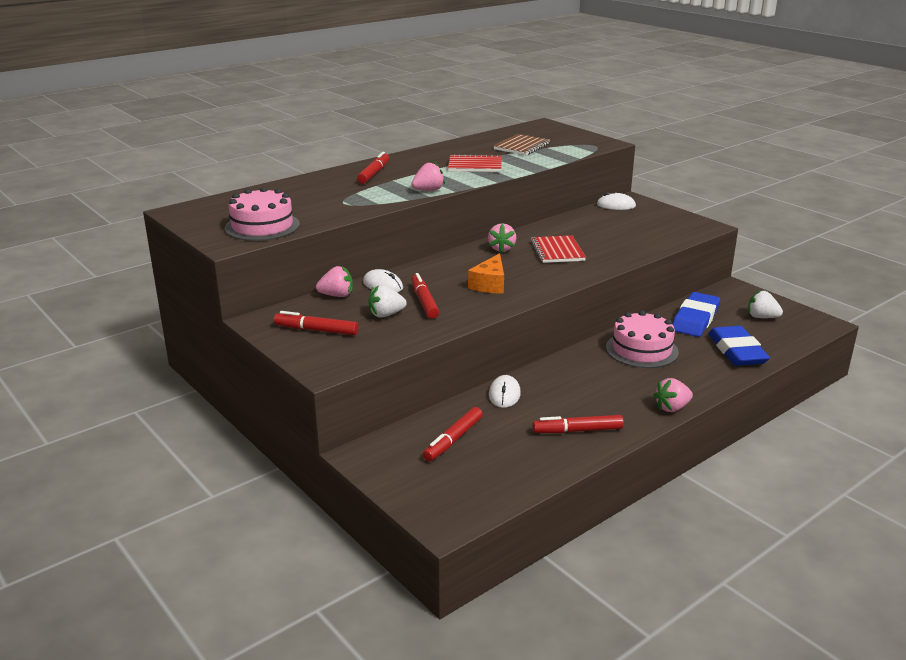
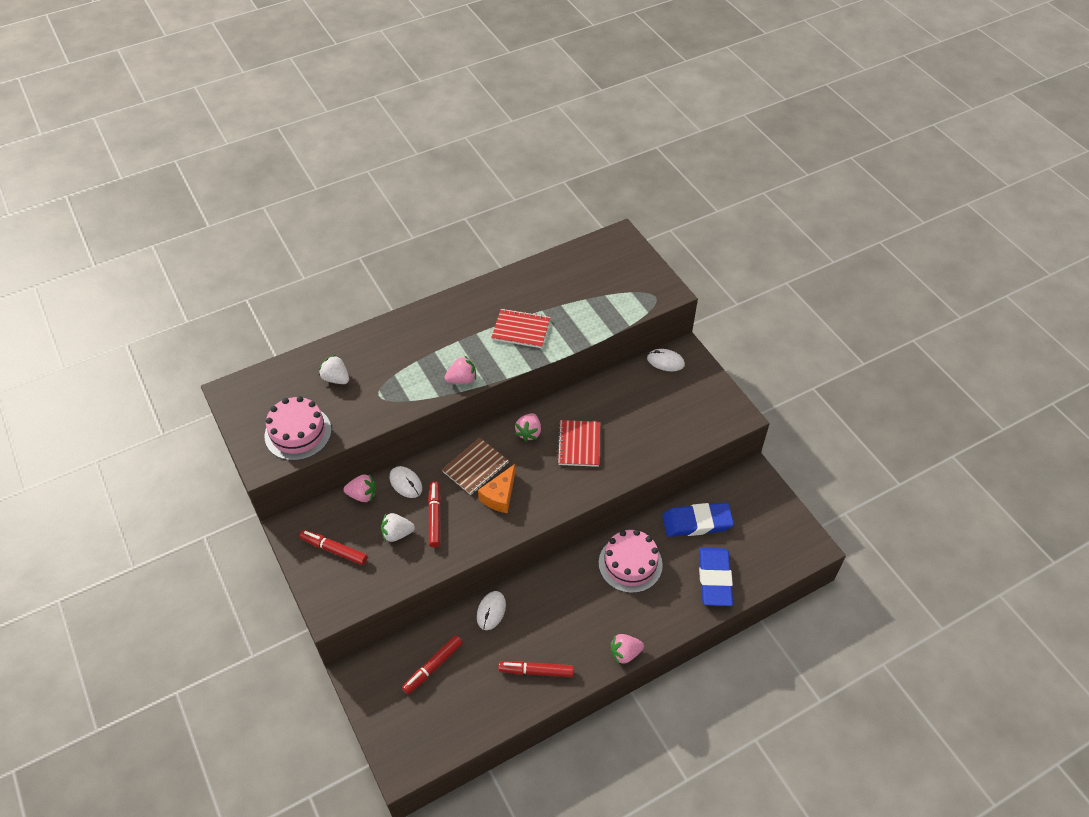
camera: 10 degrees right, 25 degrees up
red marker [357,152,389,184] -> none
brown notebook [494,134,550,155] -> brown notebook moved to [442,438,509,495]
blue eraser [672,292,720,337] -> blue eraser turned 45 degrees clockwise [662,503,734,537]
white strawberry [748,290,783,318] -> white strawberry moved to [319,355,349,384]

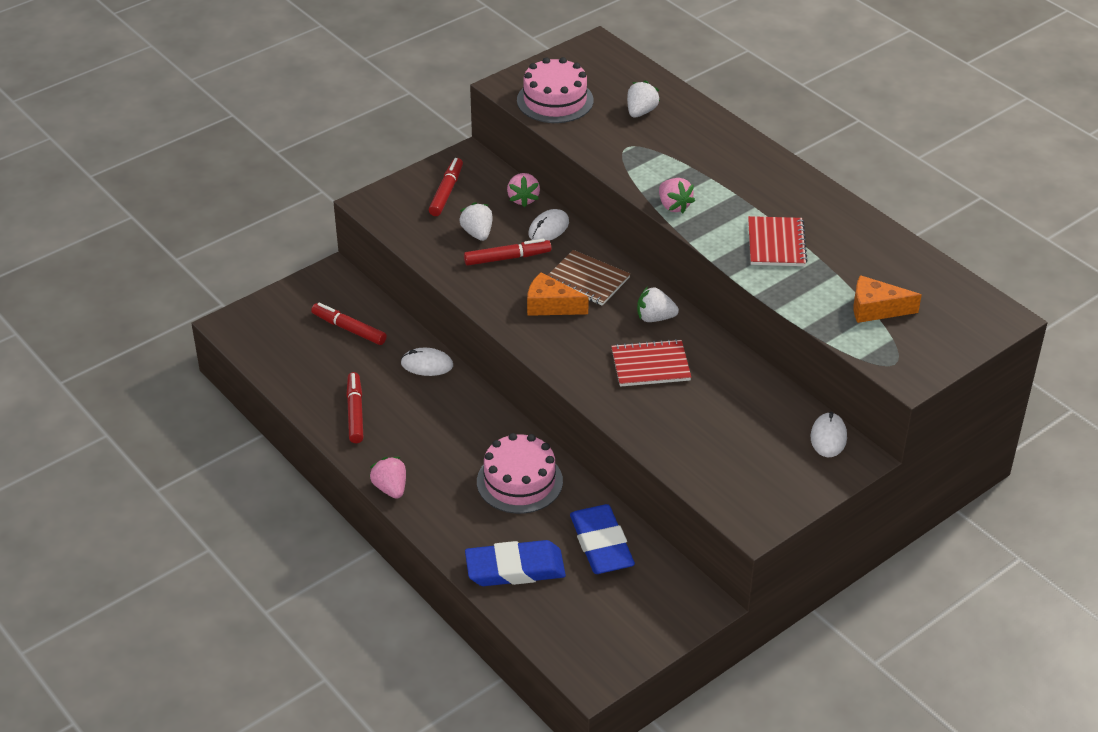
camera: 80 degrees right, 10 degrees down
pink strawberry [515,413,541,442] -> white strawberry [637,286,679,322]
none -> orange cheese [854,275,922,323]

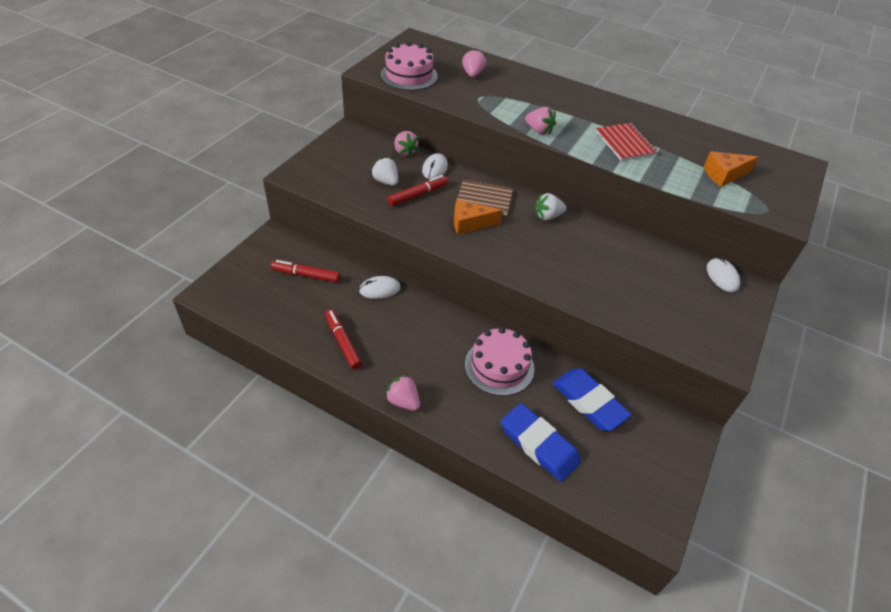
camera: 25 degrees left, 5 degrees up
red marker [429,158,463,216] -> none
blue eraser [465,540,566,586] -> blue eraser turned 75 degrees clockwise [501,403,581,482]
red notebook [611,339,691,387] -> none
white strawberry [627,81,660,118] -> pink strawberry [462,48,486,77]

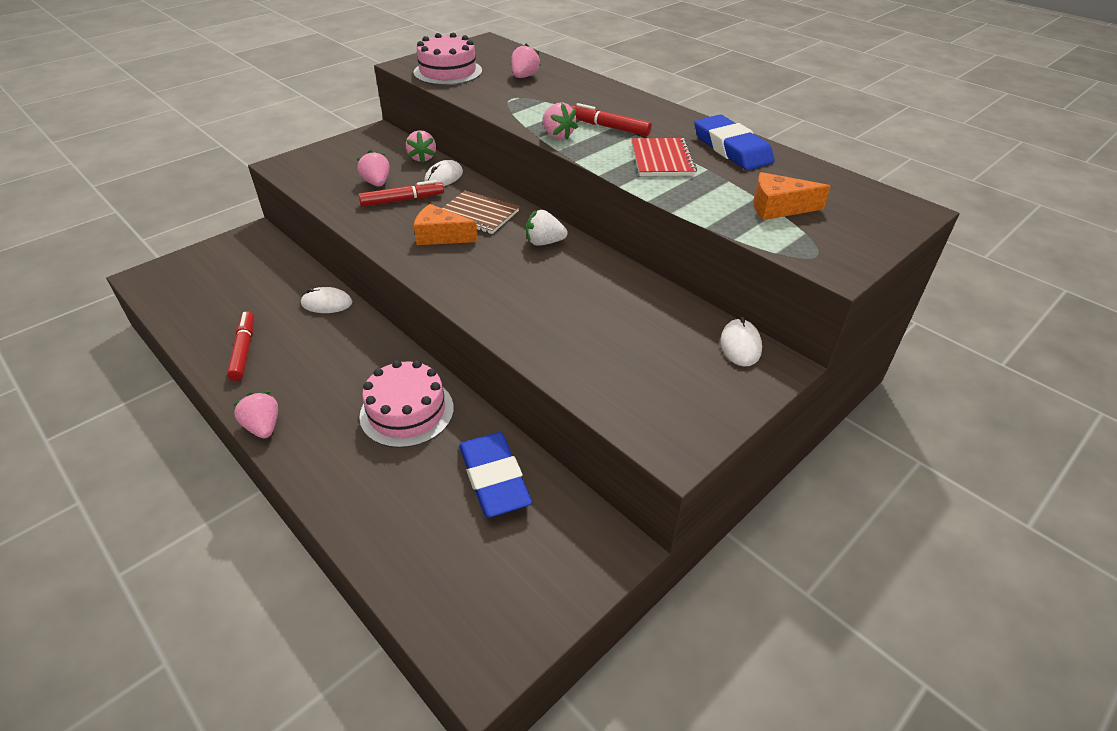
camera: 20 degrees right, 5 degrees down
red marker [271,260,340,283] -> red marker moved to [572,103,652,136]
white strawberry [371,157,398,186] -> pink strawberry [357,150,389,187]
blue eraser [501,403,581,482] -> blue eraser moved to [694,115,775,170]

